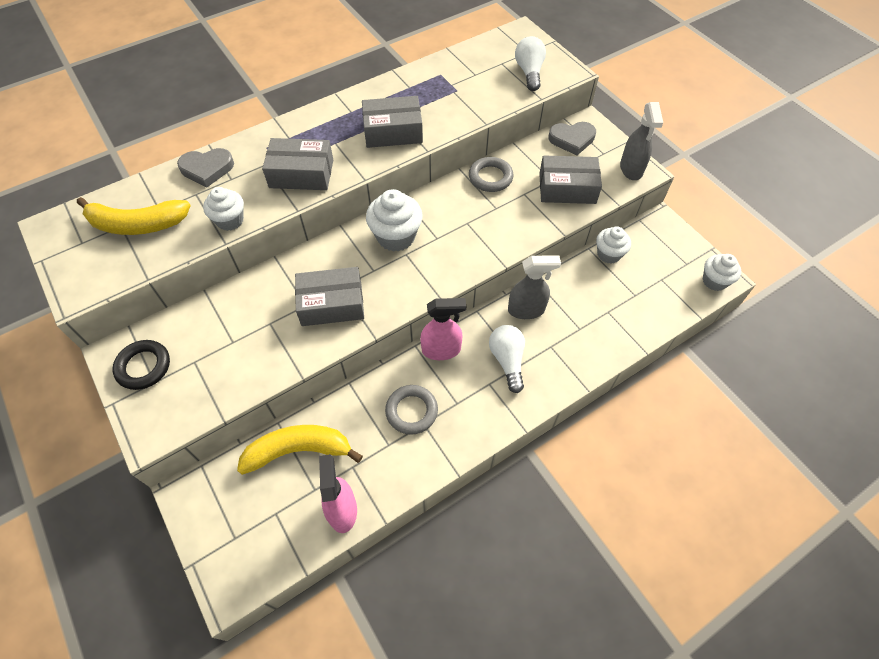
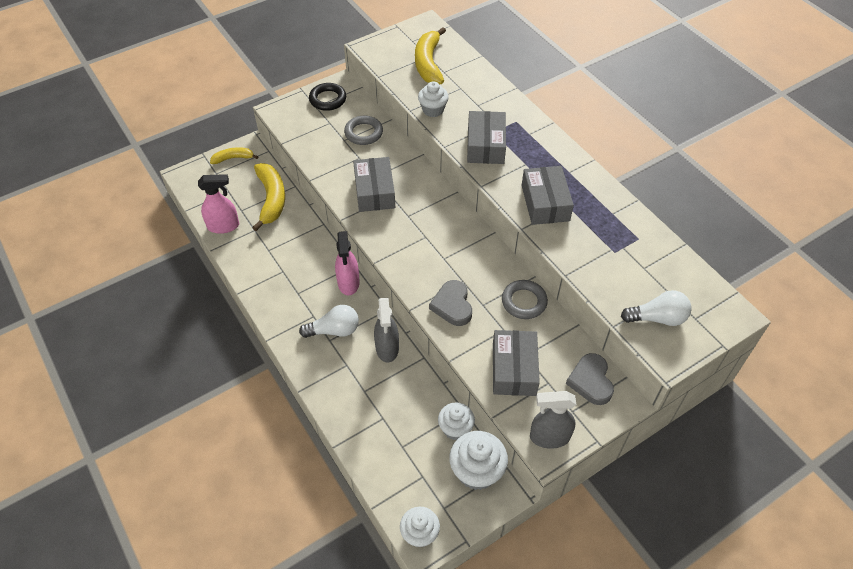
camera: 90 degrees right, 5 degrees down
grey heart [177,148,234,187] -> grey heart moved to [429,280,472,326]
white cupcake [366,189,422,252] -> white cupcake moved to [449,431,508,490]
grey ring [385,385,438,435] -> grey ring moved to [344,116,383,145]
none -> yellow banana [210,147,258,164]

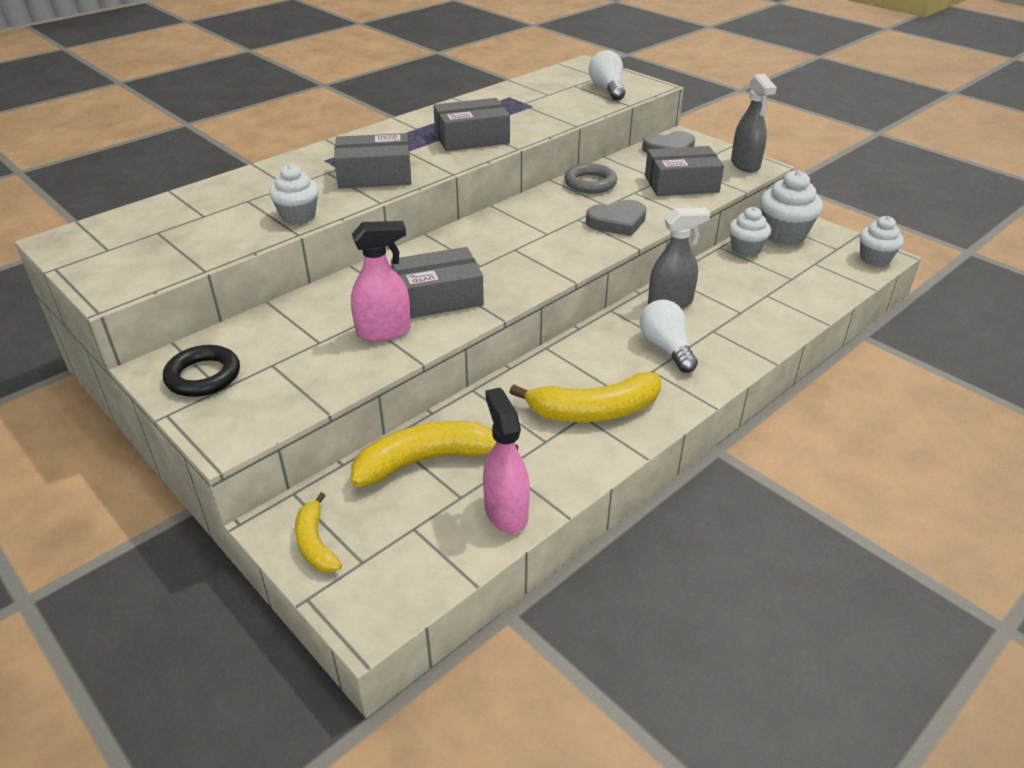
camera: 100 degrees left, 15 degrees down
pink spray bottle [335,231,360,295] -> pink spray bottle moved to [351,221,411,342]
grey ring [344,116,383,145] -> none
yellow banana [415,27,446,84] -> yellow banana moved to [510,372,662,422]

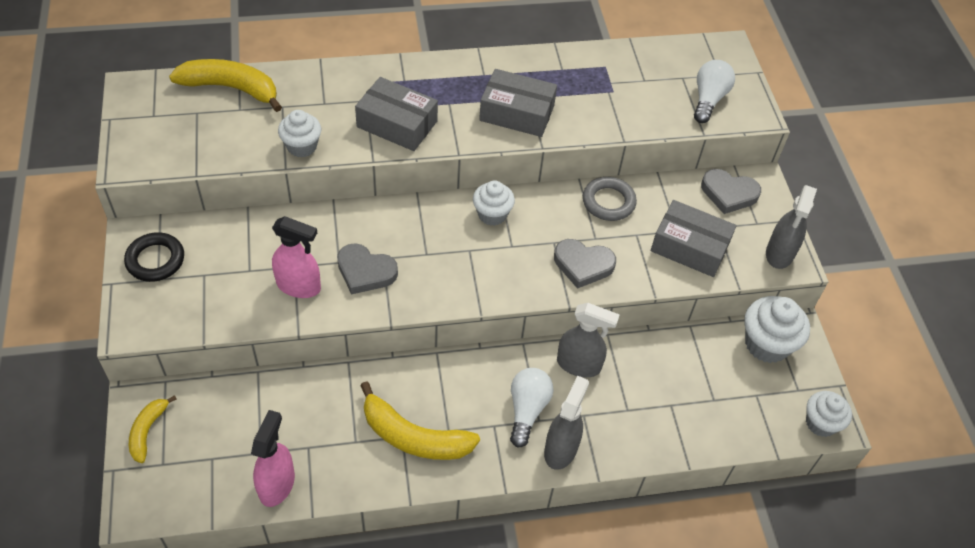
camera: 30 degrees right, 15 degrees up
yellow banana [351,421,518,487] -> yellow banana moved to [169,59,282,112]
grey box [391,247,484,318] -> grey heart [337,243,398,294]
white cupcake [729,207,771,257] -> white cupcake moved to [473,181,515,226]
none -> grey spray bottle [544,376,589,470]

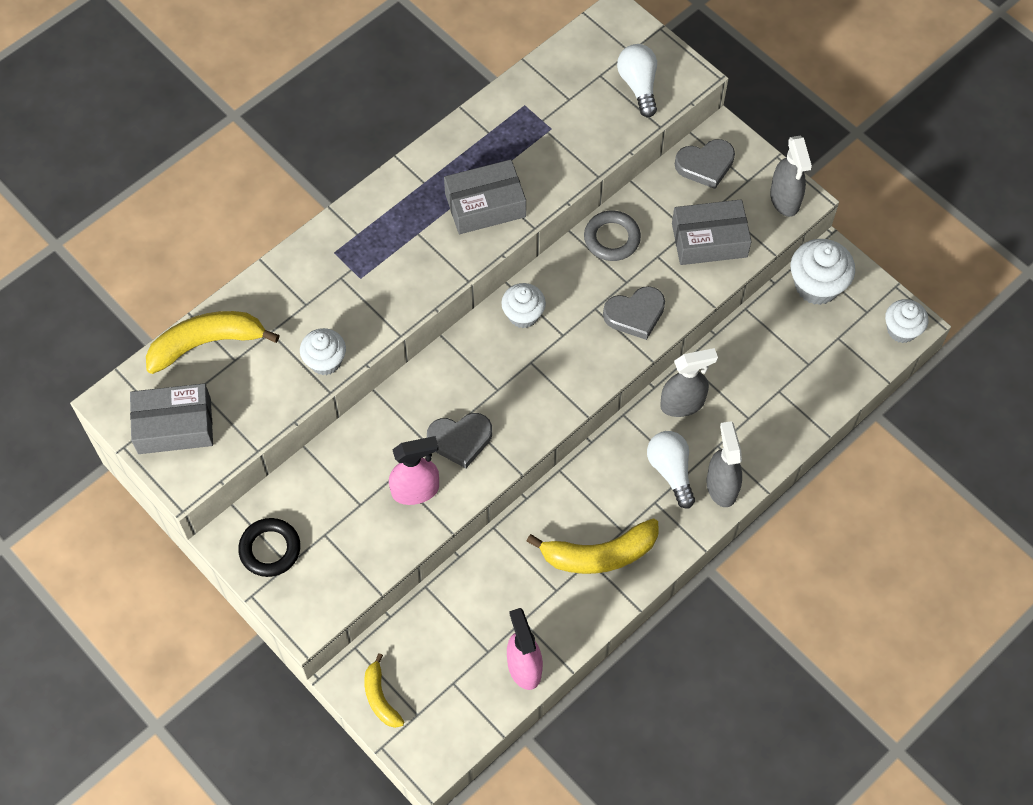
camera: 30 degrees left, 10 degrees up
grey box [355,77,438,151] -> grey box moved to [130,383,213,454]

